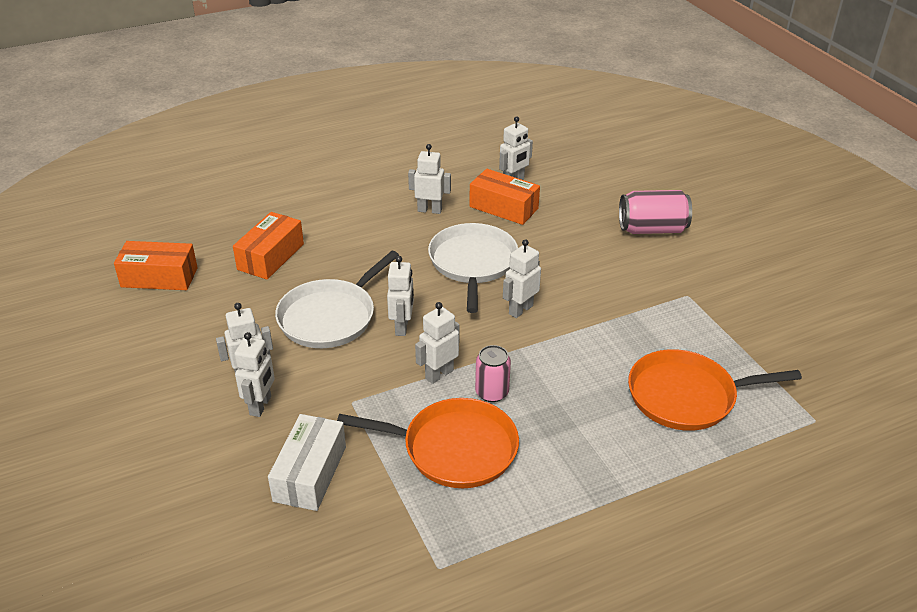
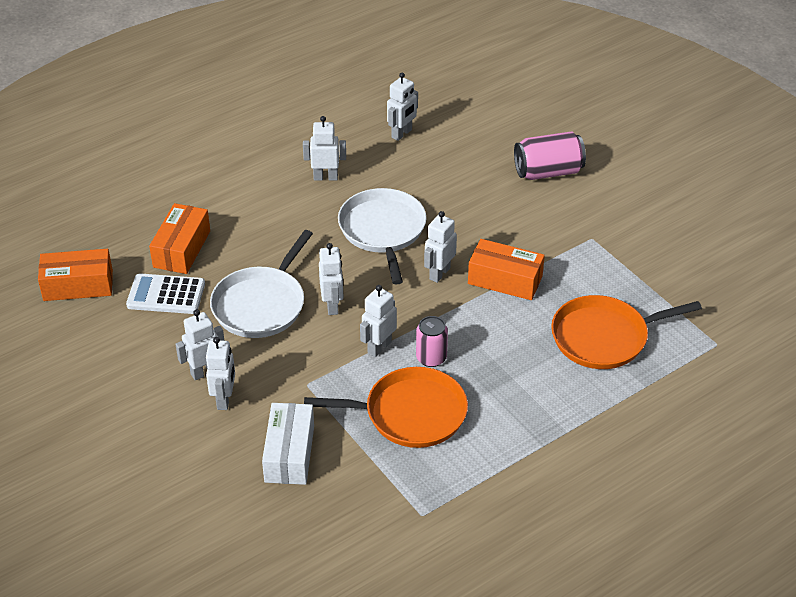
camera: 10 degrees left, 5 degrees up
orange box [469,169,540,225] -> orange box moved to [468,239,545,300]
none -> white calculator [126,273,205,314]

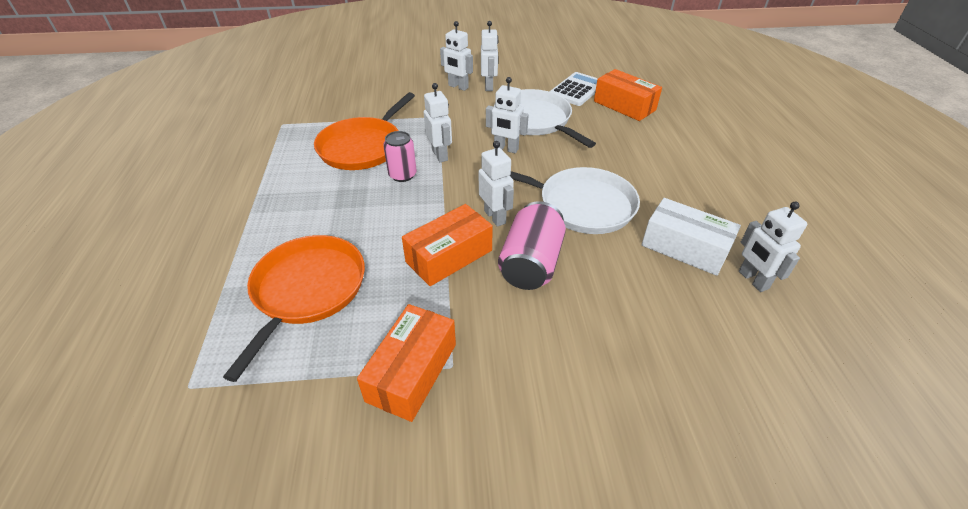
camera: 120 degrees right, 0 degrees up
orange box [38,249,113,301] -> orange box moved to [357,304,456,422]
white box [262,403,314,485] -> white box moved to [641,198,741,276]
white robot [303,116,346,181] -> none
pink can [514,131,586,180] -> pink can moved to [498,201,566,290]

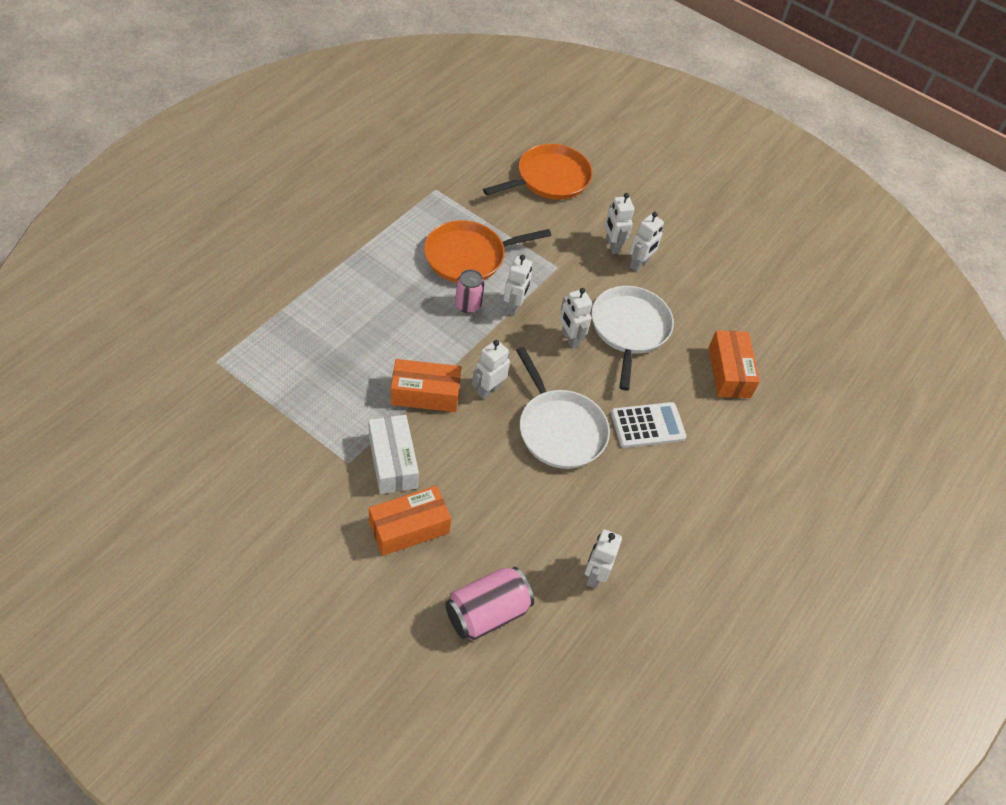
camera: 35 degrees right, 10 degrees up
orange pan [223,235,365,382] -> orange pan moved to [483,144,593,200]
orange box [357,304,456,422] -> orange box moved to [369,486,451,556]
white robot [479,141,514,227] -> white robot turned 150 degrees counterclockwise [472,340,510,399]
pink can [498,201,566,290] -> pink can moved to [445,567,534,641]
white calculator [549,72,598,106] -> white calculator moved to [611,402,686,448]
white box [641,198,741,276] -> white box moved to [368,415,419,494]

